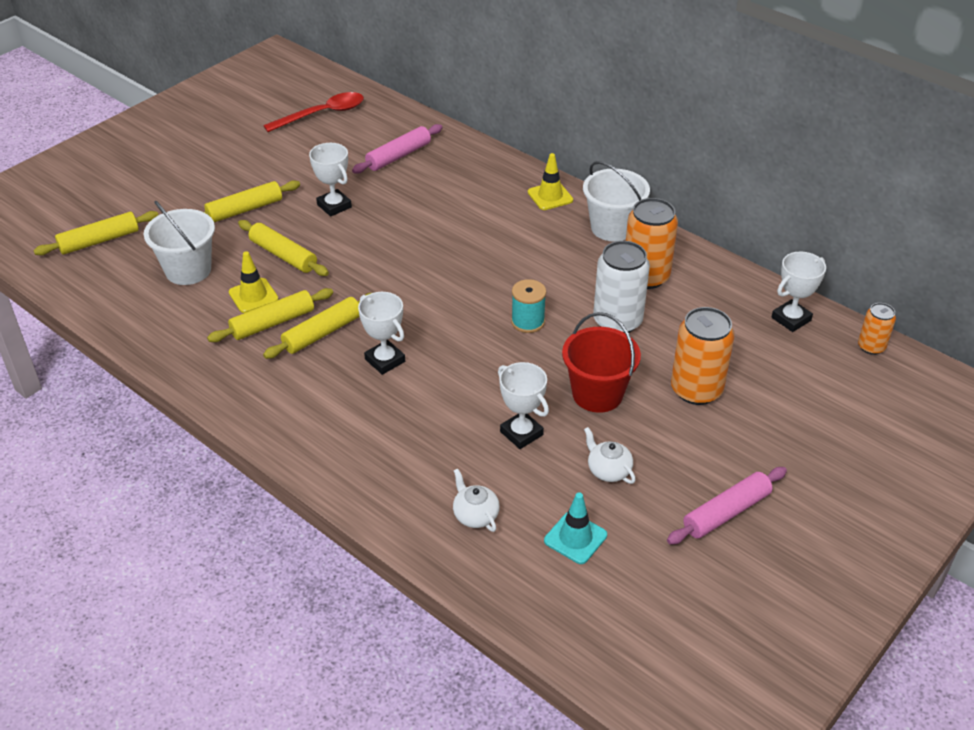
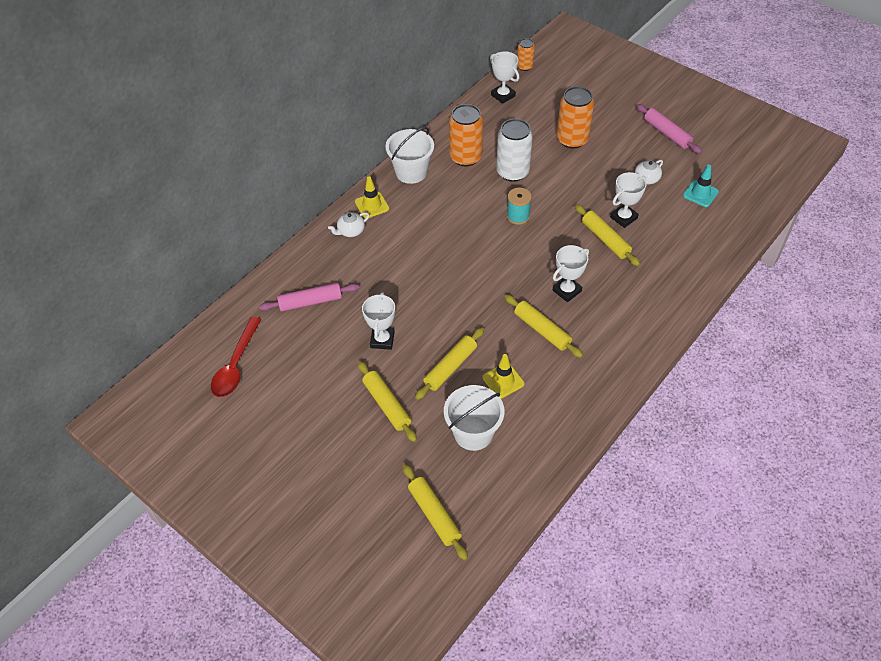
camera: 90 degrees left, 10 degrees up
yellow rolling pin [207,288,333,342] -> yellow rolling pin moved to [575,204,640,266]
red spoon [263,92,364,132] -> red spoon turned 135 degrees counterclockwise [211,317,262,397]
white trophy [309,143,352,217] -> white trophy turned 45 degrees counterclockwise [362,292,395,350]
pink rolling pin [352,124,443,174] -> pink rolling pin turned 60 degrees counterclockwise [259,283,359,312]
white teapot [453,469,500,532] -> white teapot moved to [328,212,369,237]
red bucket [562,312,641,413] -> none

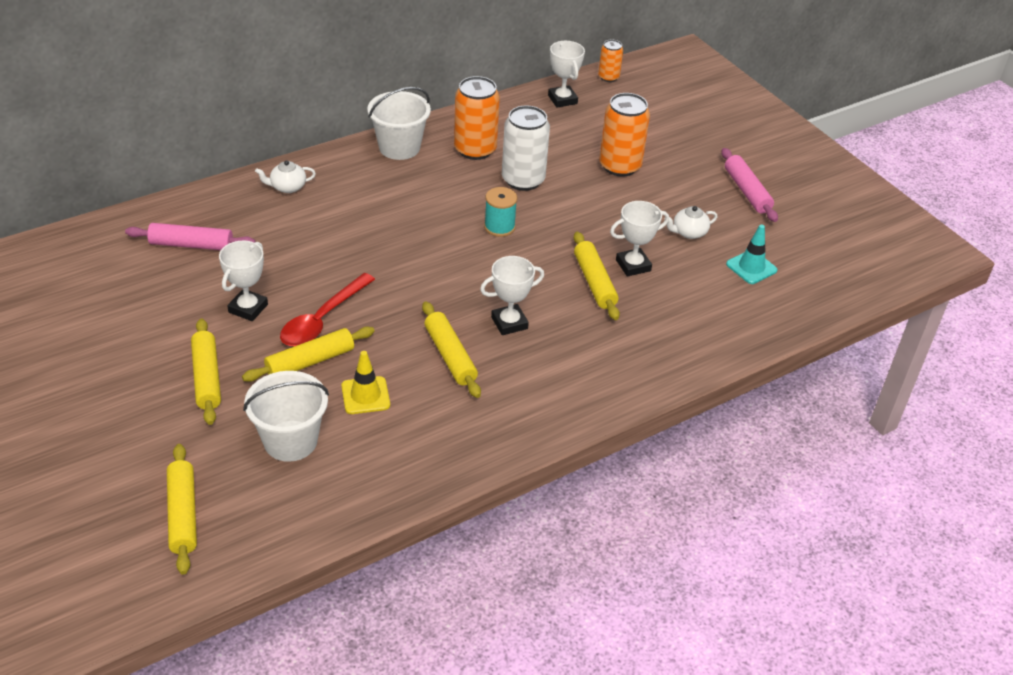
camera: 15 degrees right, 10 degrees down
red spoon [211,317,262,397] -> red spoon moved to [280,273,375,346]
yellow traffic cone [355,176,389,219] -> none

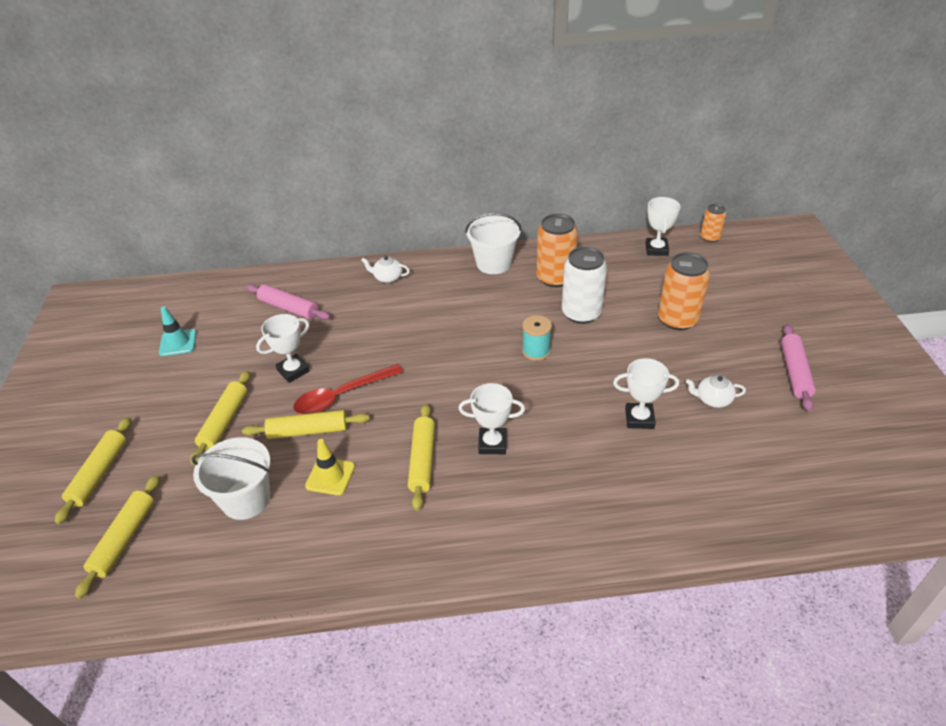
camera: 30 degrees right, 0 degrees up
yellow rolling pin [574,232,620,320] -> yellow rolling pin moved to [55,417,131,524]
turquoise traffic cone [726,224,778,284] -> turquoise traffic cone moved to [159,306,196,356]

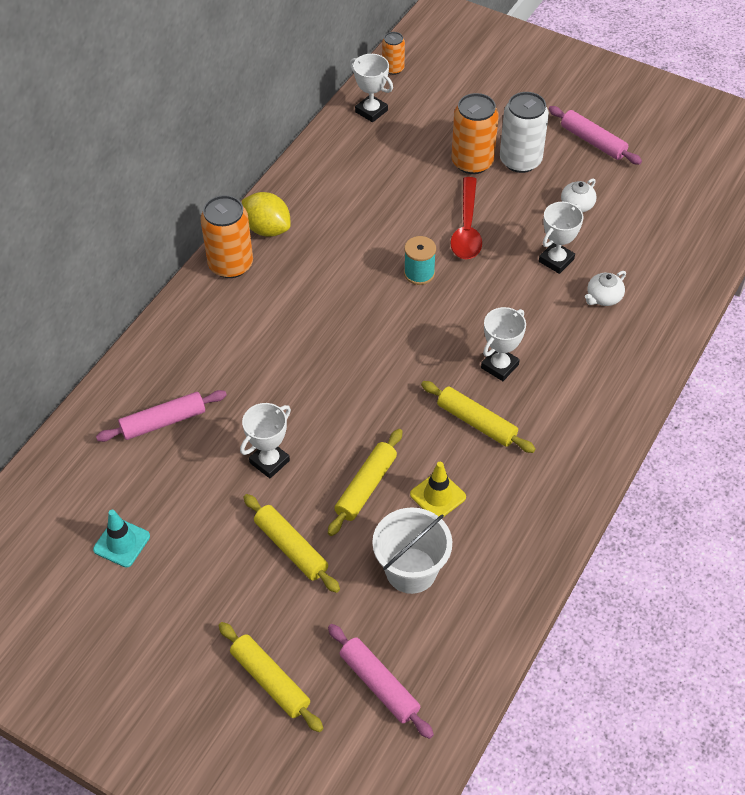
camera: 55 degrees left, 10 degrees up
yellow rolling pin [75,475,160,599] -> pink rolling pin [328,624,434,739]
white trophy [256,314,310,383] -> white trophy turned 45 degrees clockwise [240,403,291,478]
red spoon [293,364,403,414] -> red spoon moved to [450,177,482,259]
white teapot [361,256,410,283] -> white teapot moved to [585,271,626,306]
white bucket [465,213,522,274] -> yellow lemon [242,192,291,237]
orange can [537,214,578,287] -> orange can moved to [200,195,253,278]
white can [562,247,607,324] -> white can moved to [500,92,549,173]

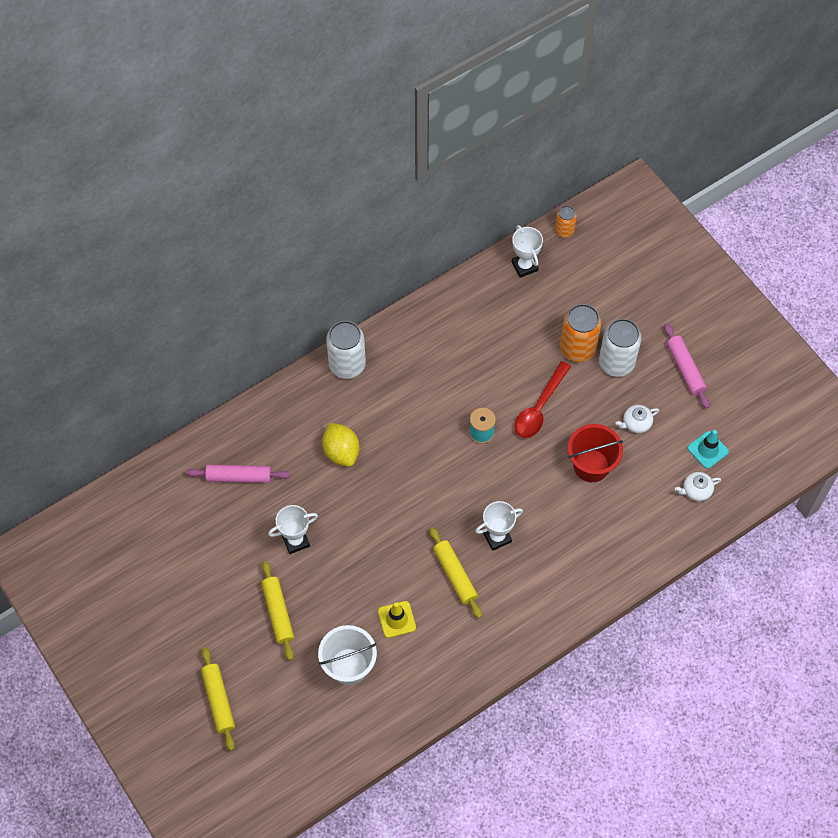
camera: 25 degrees right, 10 degrees up
turquoise traffic cone [93,510,150,567] -> turquoise traffic cone moved to [688,430,729,469]
orange can [200,195,253,278] -> white can [326,321,366,379]
yellow lemon [242,192,291,237] -> yellow lemon moved to [322,423,359,467]
yellow rolling pin [328,429,403,536] -> none
pink rolling pin [328,624,434,739] -> none
white trophy [539,202,584,274] -> red bucket [568,424,623,482]
white teapot [585,271,626,306] -> white teapot moved to [675,472,721,501]

